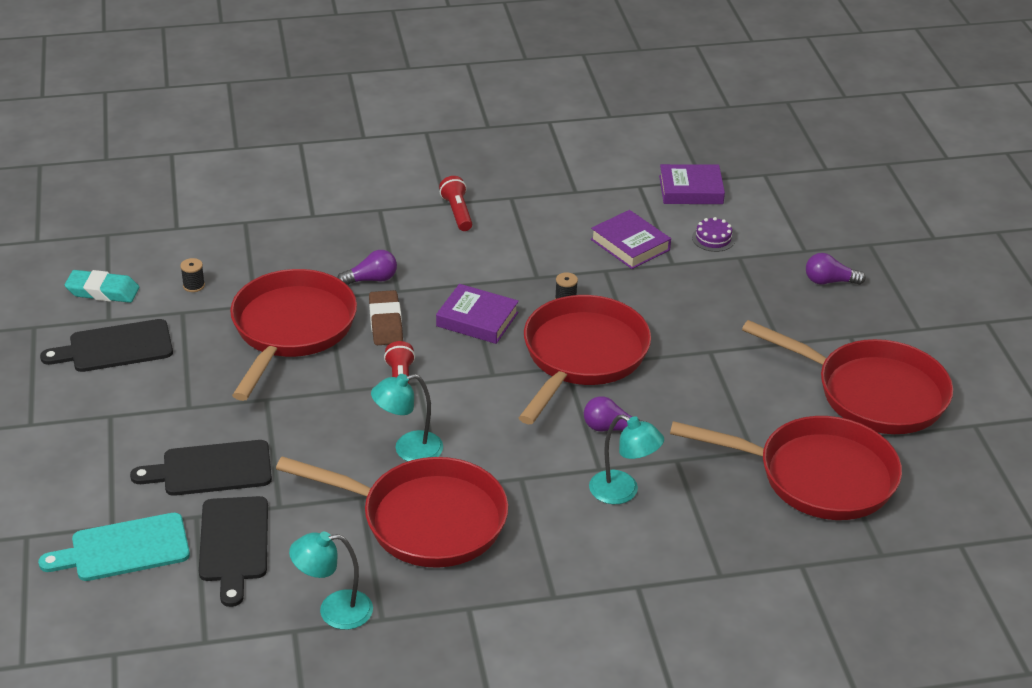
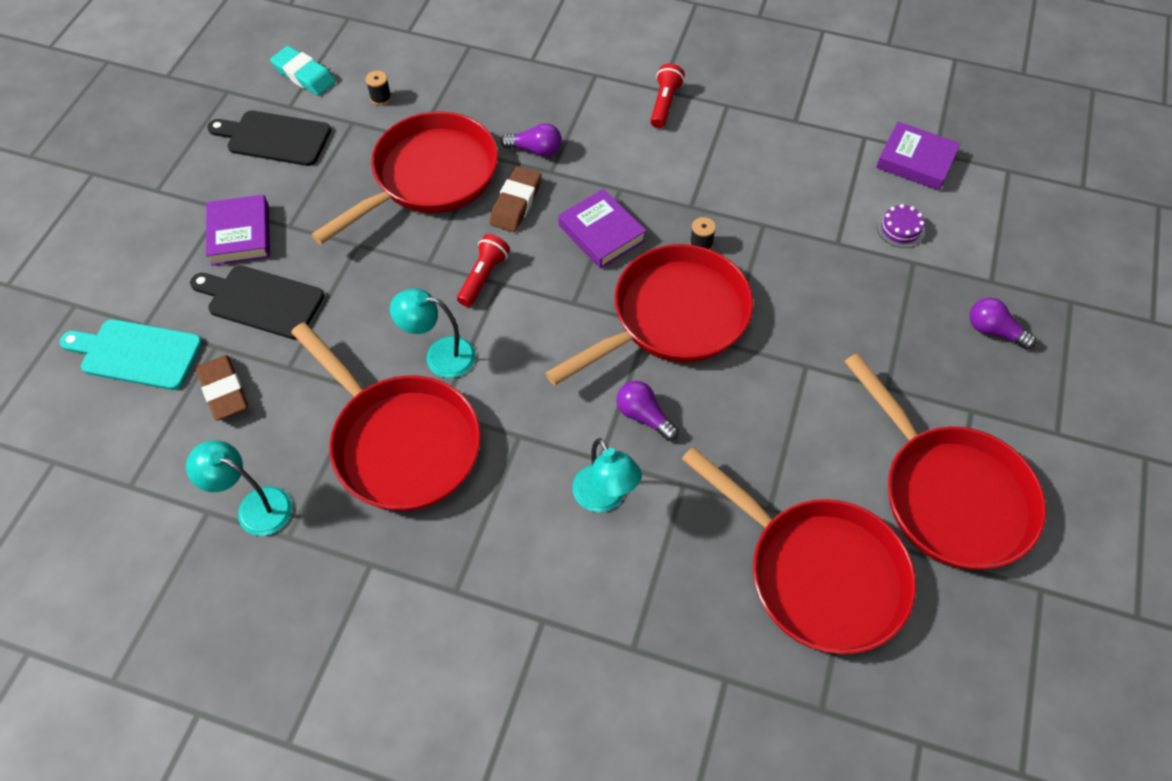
camera: 30 degrees right, 20 degrees up
black cutting board [199,496,268,607] -> brown eraser [196,355,248,421]
purple book [591,210,671,269] -> purple book moved to [206,195,270,266]

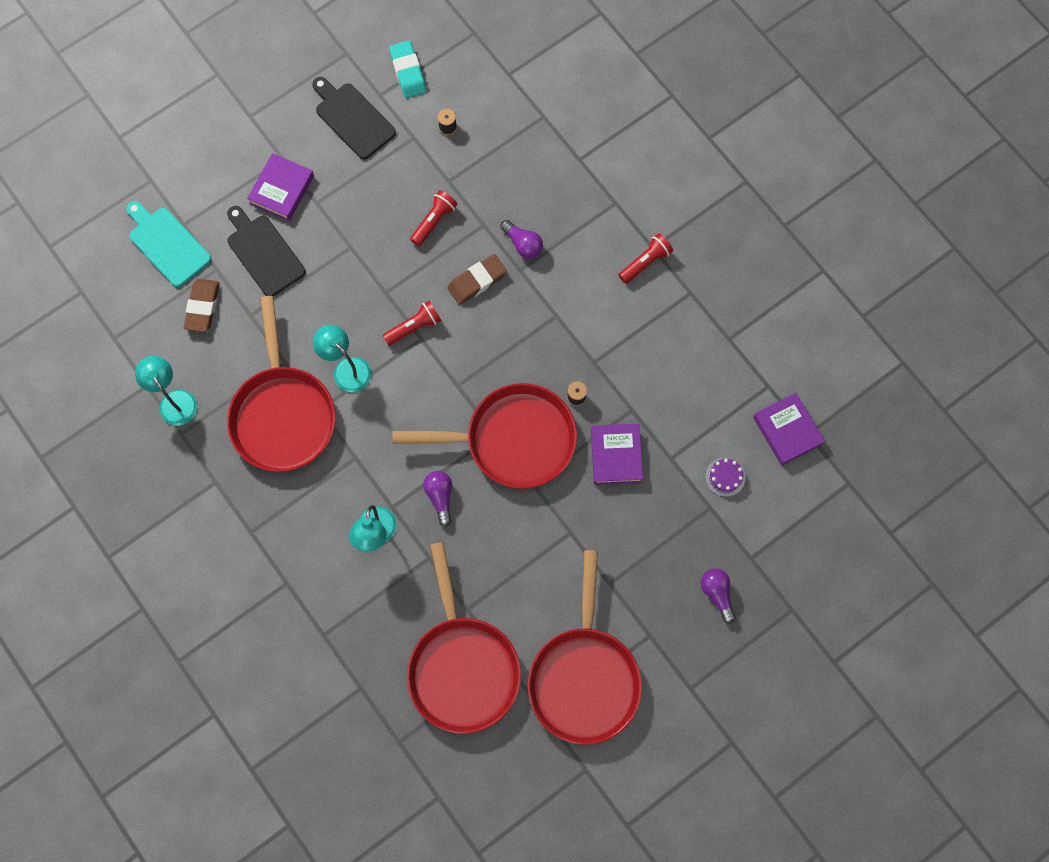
camera: 35 degrees right, 15 degrees up
red pan [311,112,498,244] -> red flashlight [410,190,458,246]
purple book [558,189,646,269] -> purple book moved to [591,424,643,485]

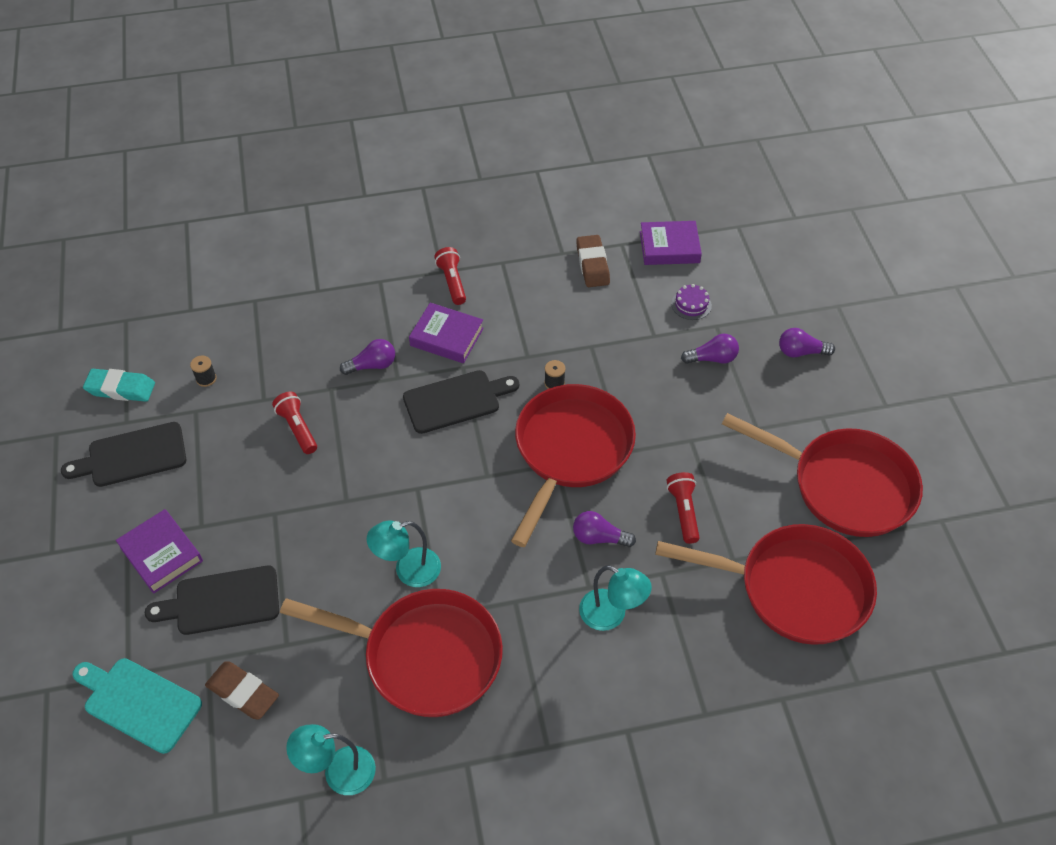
camera: 65 degrees left, 20 degrees down
turquoise cutting board [126,201,211,287] -> turquoise cutting board turned 45 degrees clockwise [72,658,202,754]
red flashlight [382,301,441,346] -> red flashlight moved to [667,472,700,544]
brown eraser [447,254,507,305] -> brown eraser moved to [576,235,610,287]
purple book [591,424,643,485] -> purple book moved to [409,303,484,363]
none -> black cutting board [403,370,519,434]
none -> purple light bulb [681,334,739,364]

